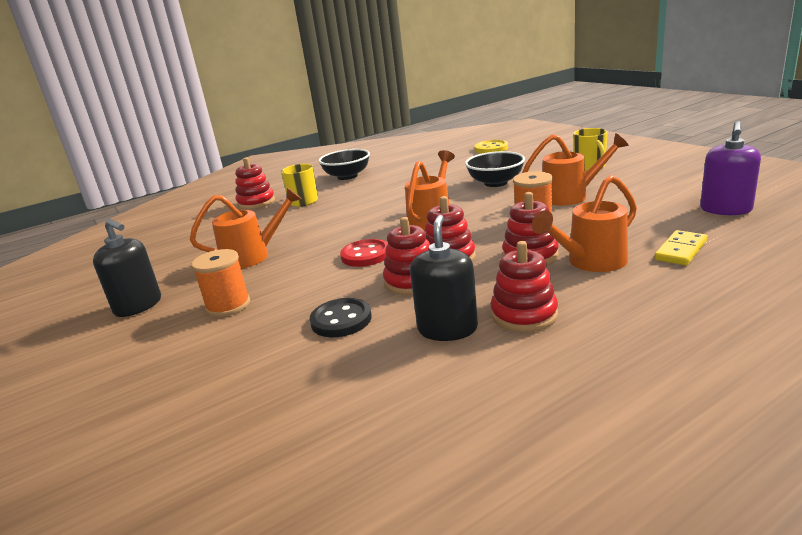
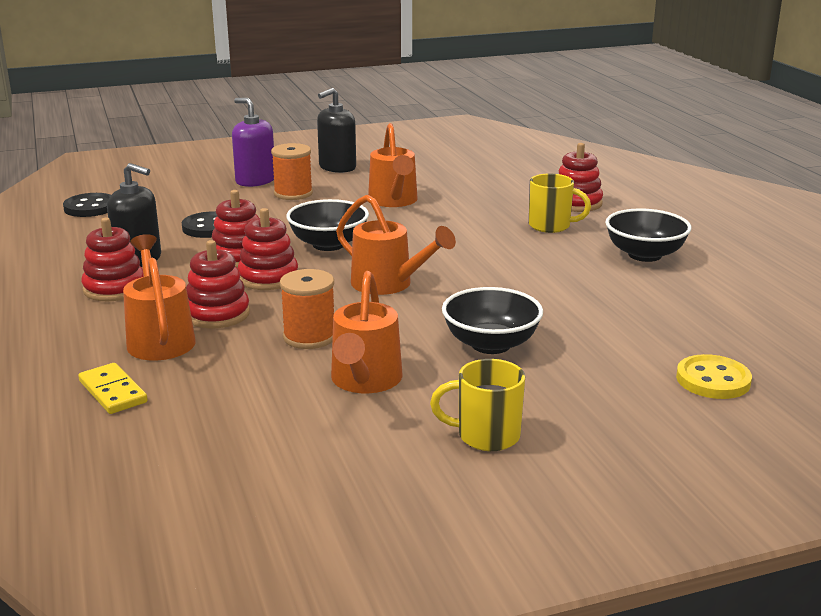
camera: 100 degrees right, 0 degrees up
red button [340,239,388,267] -> black bowl [286,199,369,251]
purple soap dispenser [700,121,761,215] -> purple soap dispenser moved to [232,98,274,187]
none -> black button [63,193,111,217]

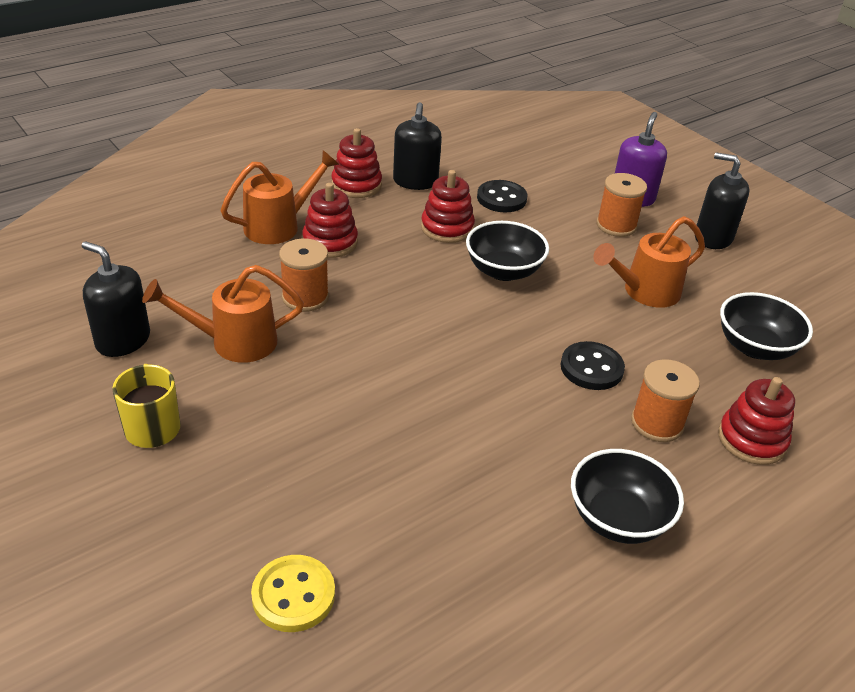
camera: 70 degrees right, 15 degrees up
black button [63,193,111,217] -> black button moved to [561,341,625,390]
yellow domino [78,363,148,414] -> none
red stacking toy [238,208,298,290] -> none
orange watering can [336,195,456,295] -> none
black bowl [442,287,543,354] -> black bowl moved to [720,292,813,360]
yellow mug [529,174,591,233] -> orange spool [631,359,700,442]
none -> black soap dispenser [82,241,150,357]

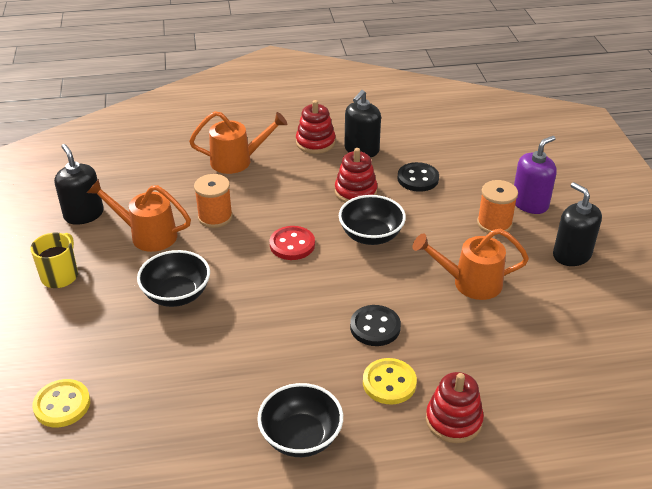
camera: 30 degrees right, 0 degrees up
red stacking toy [302,183,358,258] -> none
orange spool [631,359,700,442] -> yellow button [363,358,417,405]
black bowl [720,292,813,360] -> black bowl moved to [137,250,210,307]
none -> red button [270,226,315,260]

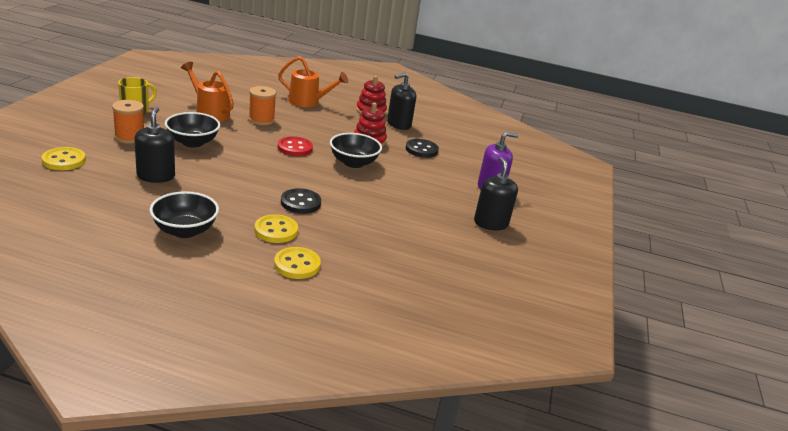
camera: 20 degrees right, 10 degrees down
black soap dispenser [54,144,104,225] -> black soap dispenser moved to [134,107,175,183]
orange watering can [413,229,529,300] -> none
red stacking toy [426,372,484,443] -> yellow button [274,247,321,279]
orange spool [477,180,518,235] -> orange spool moved to [112,100,144,143]

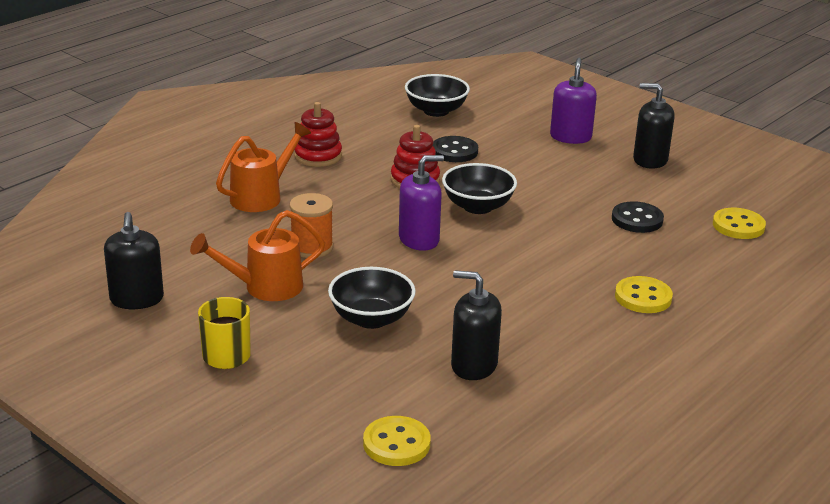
camera: 60 degrees left, 0 degrees up
orange spool [112,100,144,143] -> none
black bowl [150,191,219,238] -> black bowl moved to [405,74,470,117]
yellow button [274,247,321,279] -> yellow button moved to [713,208,766,239]
red button [278,136,313,156] -> purple soap dispenser [399,155,444,251]
black button [281,188,321,214] -> black button moved to [612,201,664,233]
black soap dispenser [387,73,416,130] -> black soap dispenser moved to [104,212,164,309]

